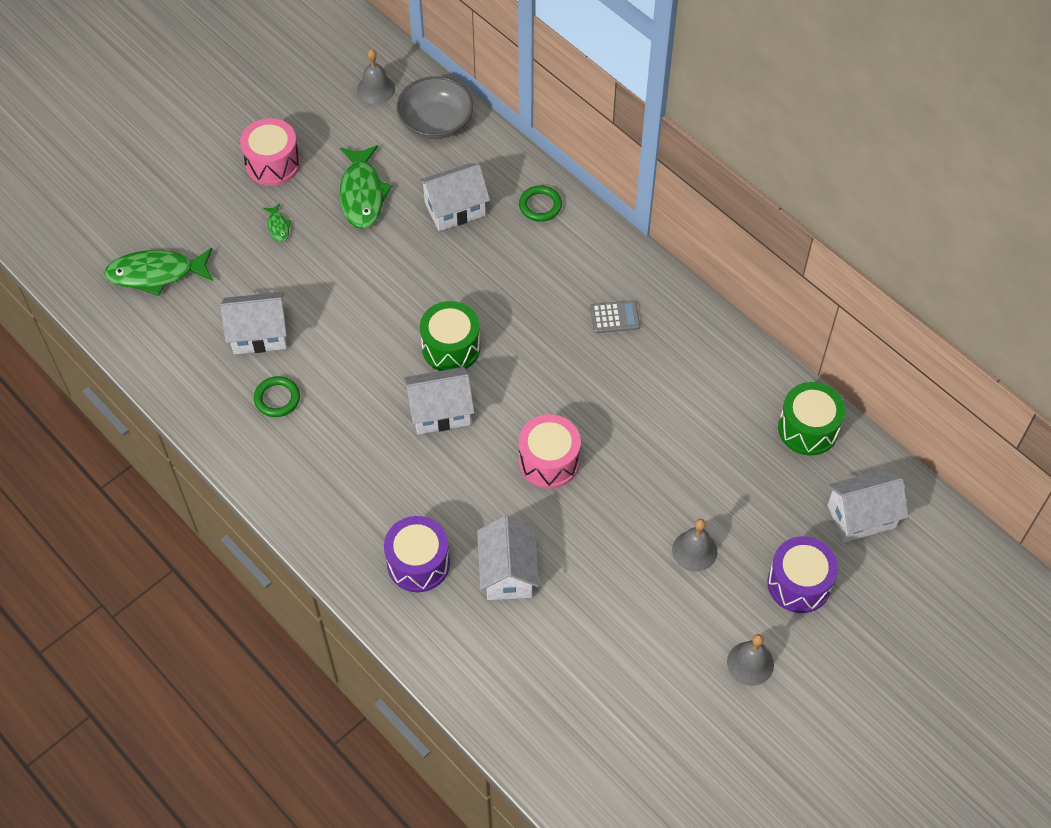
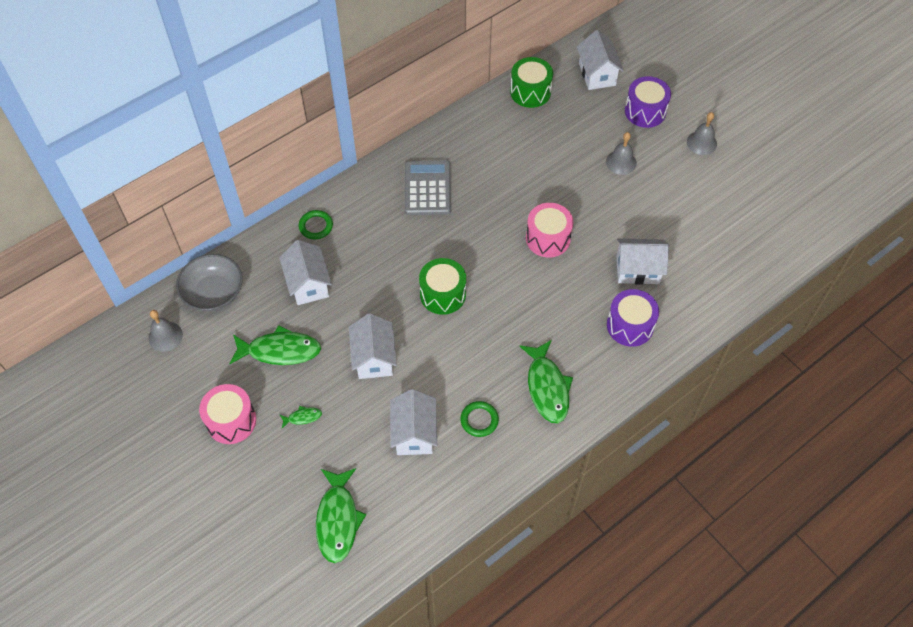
camera: 85 degrees left, 0 degrees up
white house [404,367,475,434] -> white house moved to [349,313,397,379]
grey calculator [590,300,640,333] -> grey calculator [405,160,451,215], size x1.85
none -> green fish [519,340,573,423]

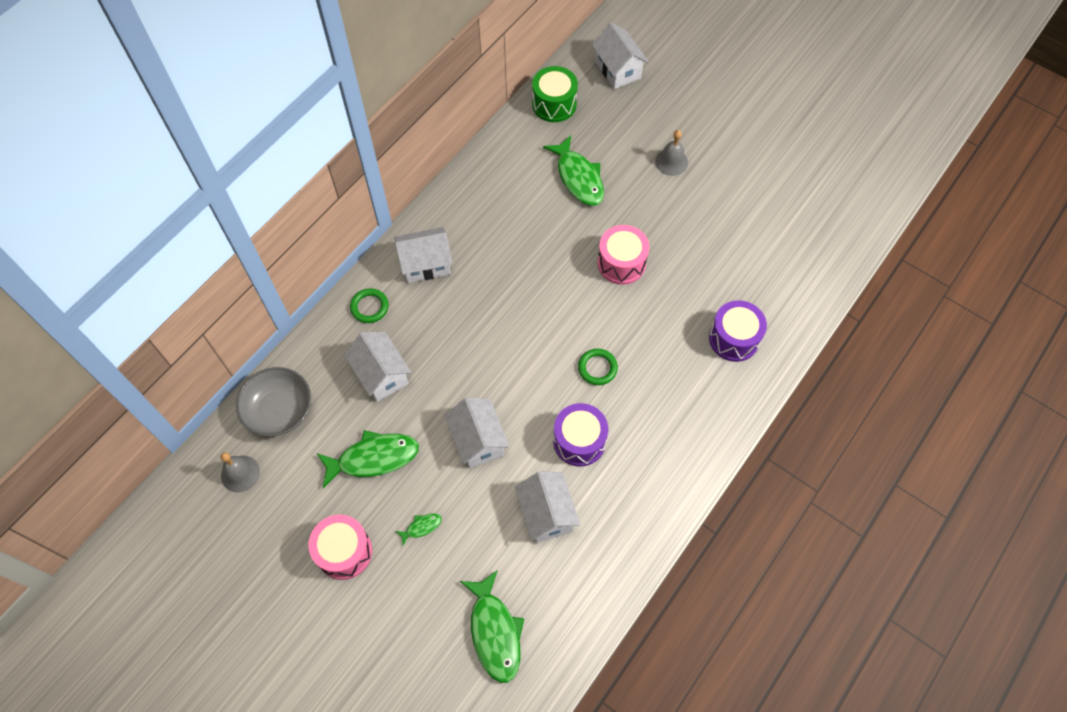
camera: 15 degrees left, 5 degrees up
grey calculator [405,160,451,215] -> none
green drum [419,258,466,315] -> none
green ring [460,401,499,437] -> green ring moved to [578,349,618,385]
green fish [519,340,573,423] -> green fish moved to [543,135,604,206]
white house [616,238,669,285] -> white house moved to [394,227,452,283]
purple drum [625,76,671,128] -> purple drum moved to [553,403,608,466]
grey bell [687,112,717,155] -> none

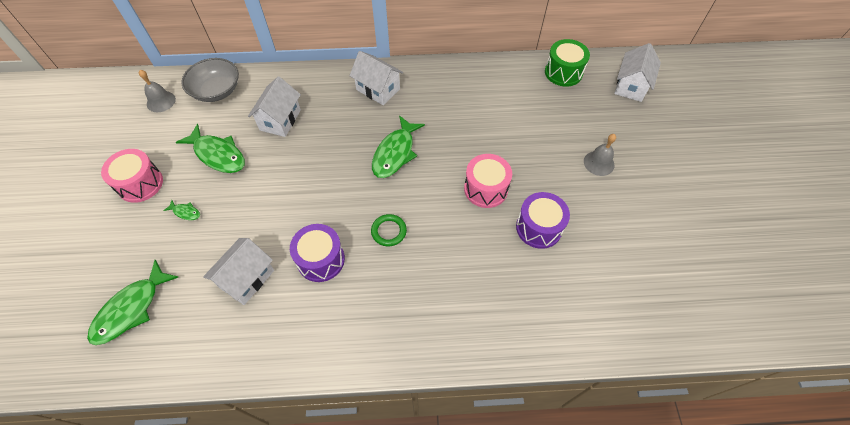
camera: 50 degrees right, 5 degrees down
green ring [350,288,389,323] -> none
white house [445,397,510,468] -> none
green fish [543,135,604,206] -> green fish moved to [372,116,425,178]
purple drum [709,300,767,362] -> purple drum moved to [516,192,570,249]

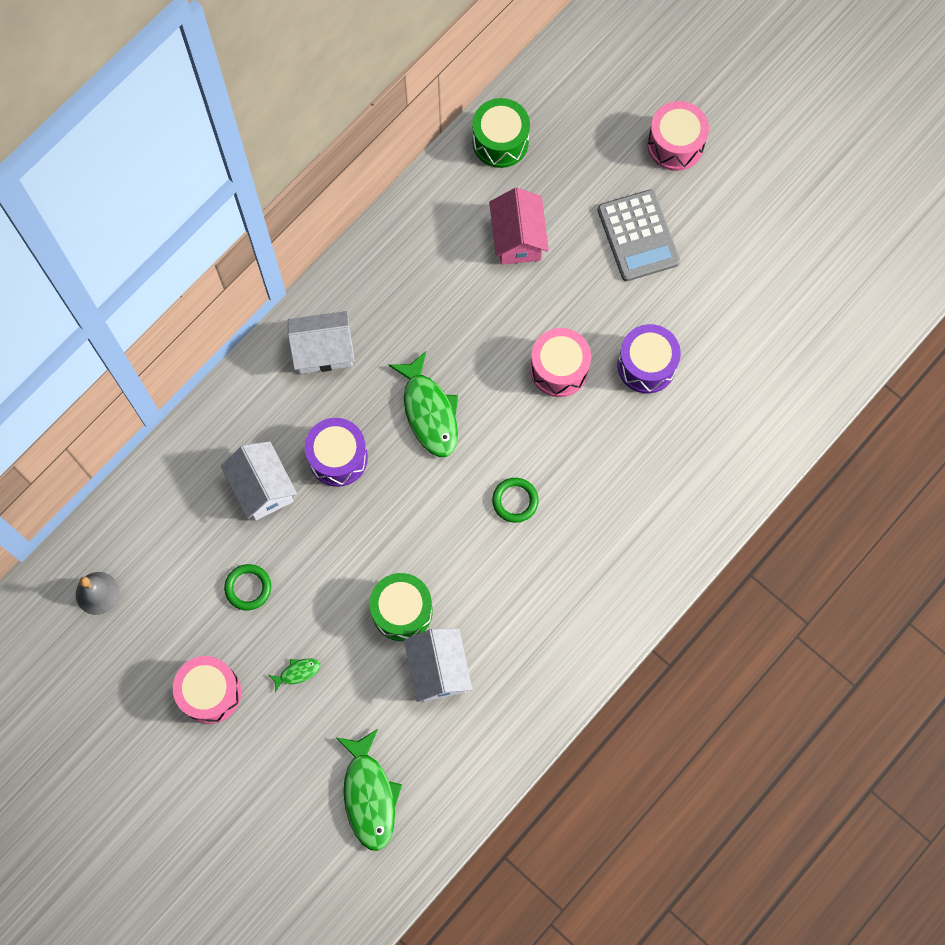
camera: 45 degrees left, 15 degrees up
green fish [176,124,245,173] -> green ring [224,564,271,610]
grey bowl [181,58,239,102] -> none
purple drum [290,224,345,282] -> purple drum moved to [305,418,368,487]
grey bell [584,134,616,176] -> grey calculator [598,189,680,281]
white house [614,43,661,102] -> none
none -> green drum [369,573,433,641]
none -> pink house [489,188,549,265]
none -> pink drum [647,101,709,171]

